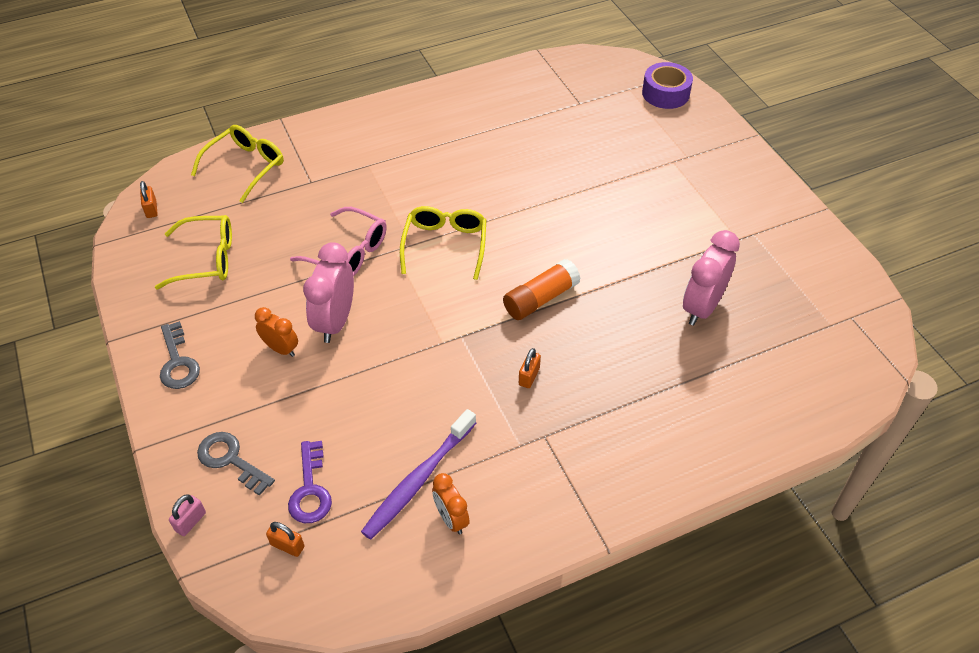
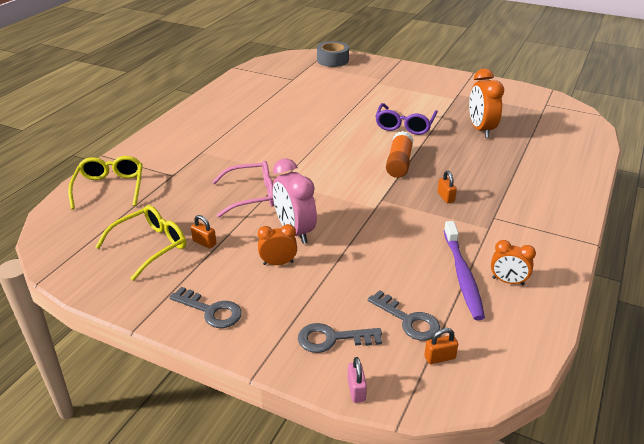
camera: 40 degrees left, 15 degrees down
orange padlock [140,181,158,218] -> orange padlock moved to [191,215,216,249]
purple key [288,441,332,523] -> grey key [368,290,440,341]
yellow glasses [400,206,487,280] -> none
purple tape [642,62,693,109] -> grey tape [317,41,349,67]
pink clock [683,230,740,326] -> orange clock [469,69,504,138]
none -> purple glasses [375,103,438,135]

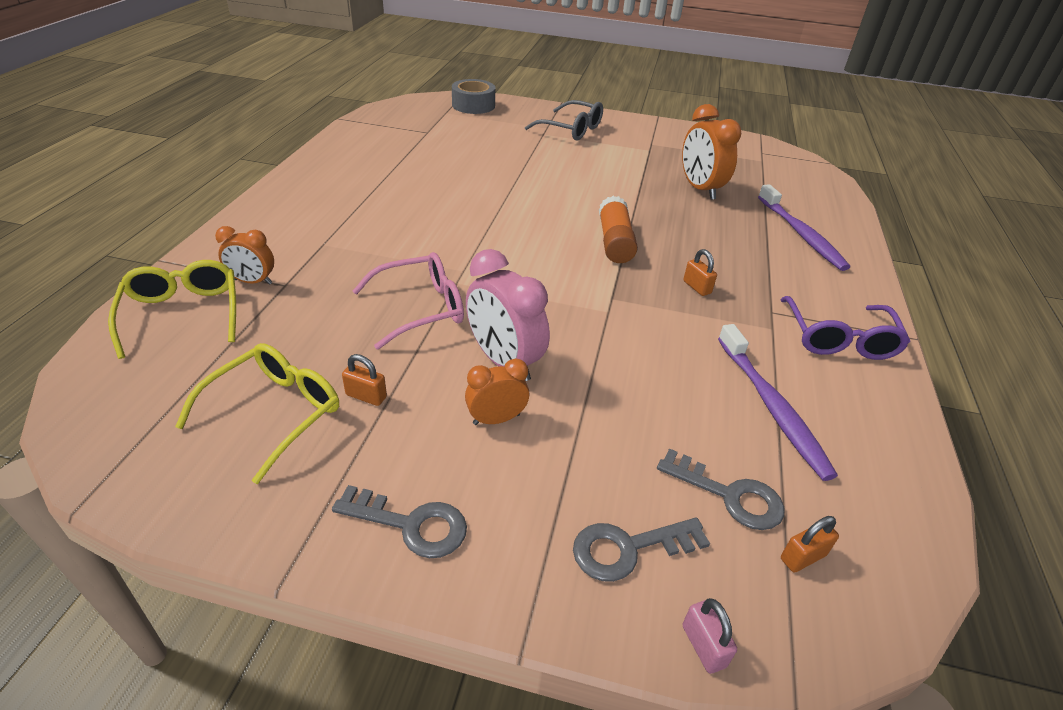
camera: 15 degrees left, 5 degrees up
purple glasses [375,103,438,135] -> purple glasses moved to [780,296,910,360]
orange clock [491,240,536,285] -> orange clock moved to [215,226,274,285]
none -> grey glasses [525,100,603,140]
none -> purple toothbrush [758,184,850,271]

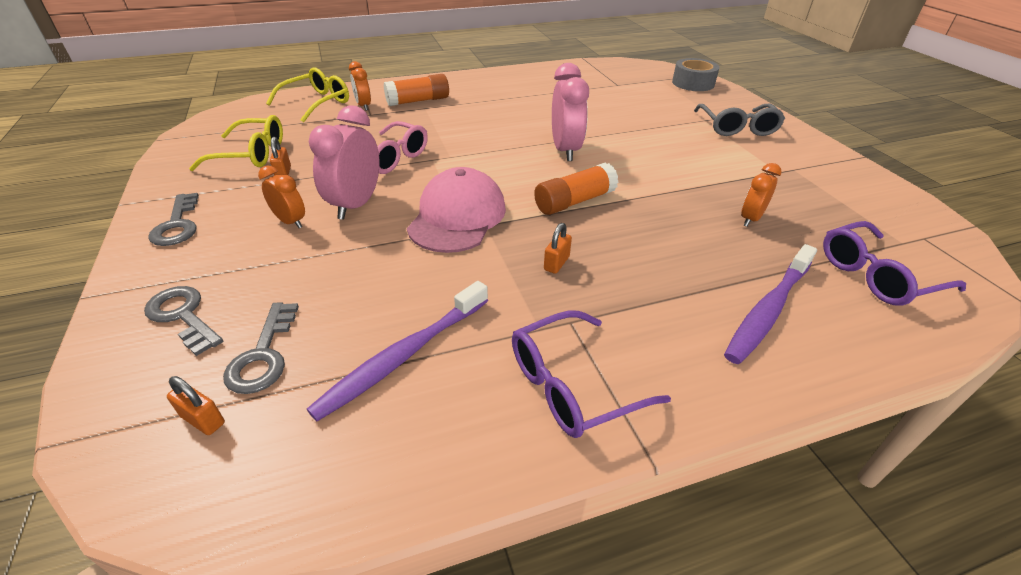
camera: 60 degrees right, 0 degrees up
orange clock [682,104,741,200] -> orange clock [741,163,782,227], size x0.59
pink padlock [682,598,737,674] -> none
none -> orange glue stick [384,74,449,106]
none -> pink cap [407,167,506,253]
none -> pink clock [552,63,589,161]
none -> purple glasses [823,221,966,305]

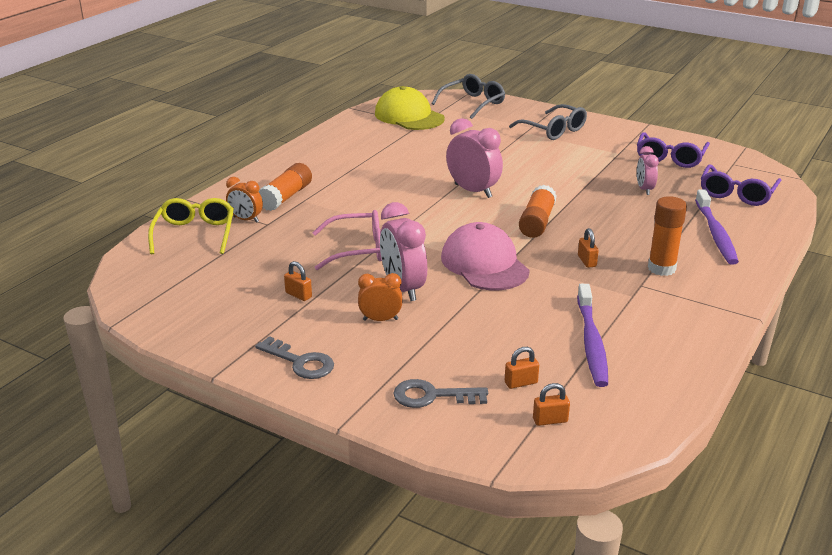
camera: 40 degrees left, 10 degrees down
yellow glasses [189,115,283,171] -> none
grey key [223,302,299,394] -> orange padlock [505,347,539,389]
purple glasses [512,310,671,438] -> purple glasses moved to [637,132,710,168]
grey tape [672,58,720,91] -> grey glasses [431,74,505,119]
orange clock [741,163,782,227] -> pink clock [637,146,659,195]
none -> yellow cap [375,86,445,130]
none -> orange glue stick [648,196,687,276]

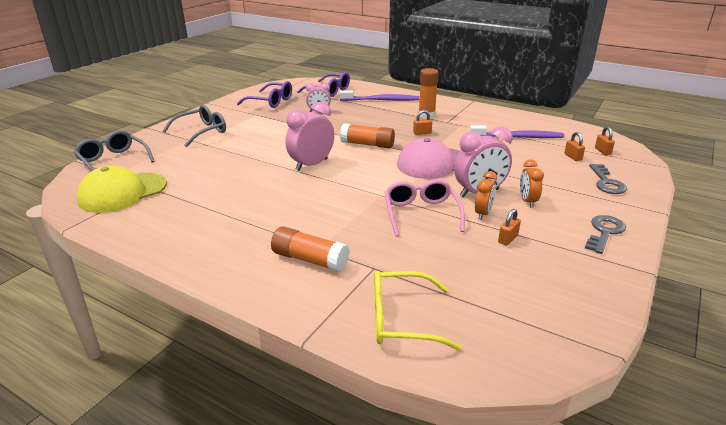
camera: 90 degrees left, 0 degrees up
orange clock [226,177,263,223] -> orange clock moved to [475,171,497,220]

